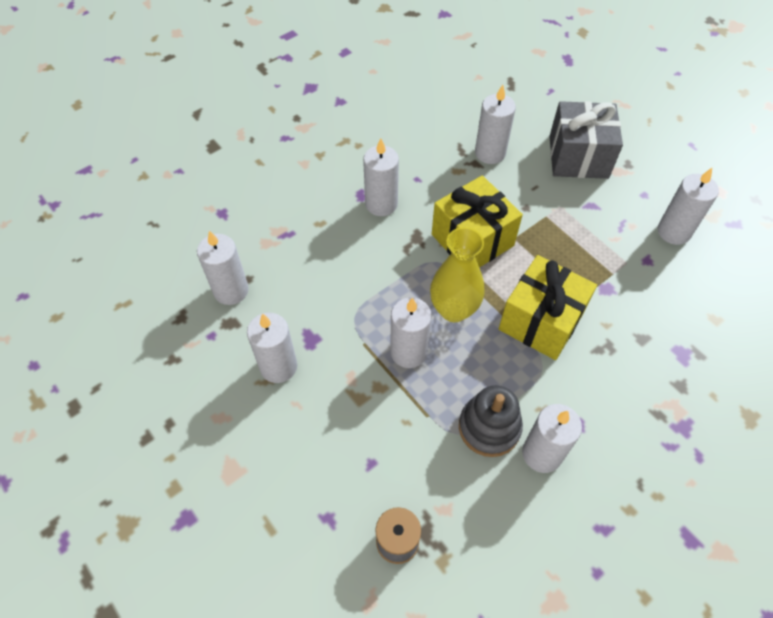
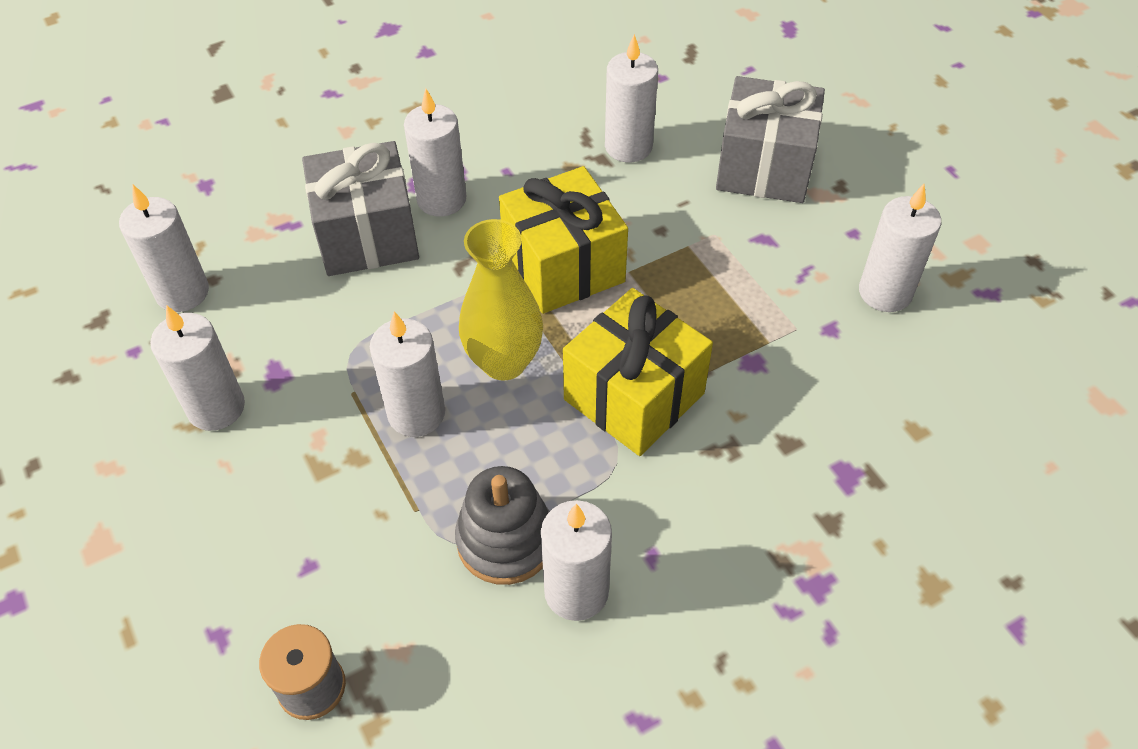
camera: 10 degrees right, 5 degrees down
none -> grey gift [302,141,419,276]

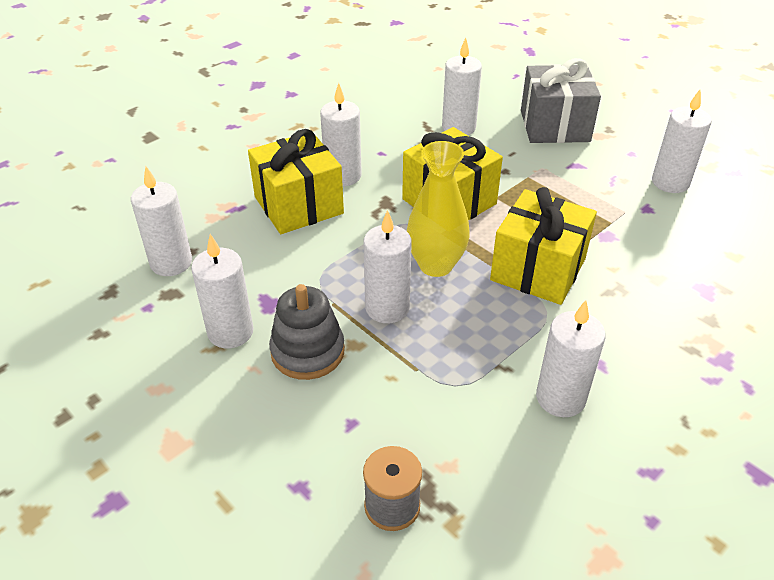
camera: 15 degrees left, 10 degrees down
grey gift [302,141,419,276] -> yellow gift [248,129,344,234]
grey stacking toy [455,466,550,585] -> grey stacking toy moved to [269,284,345,380]

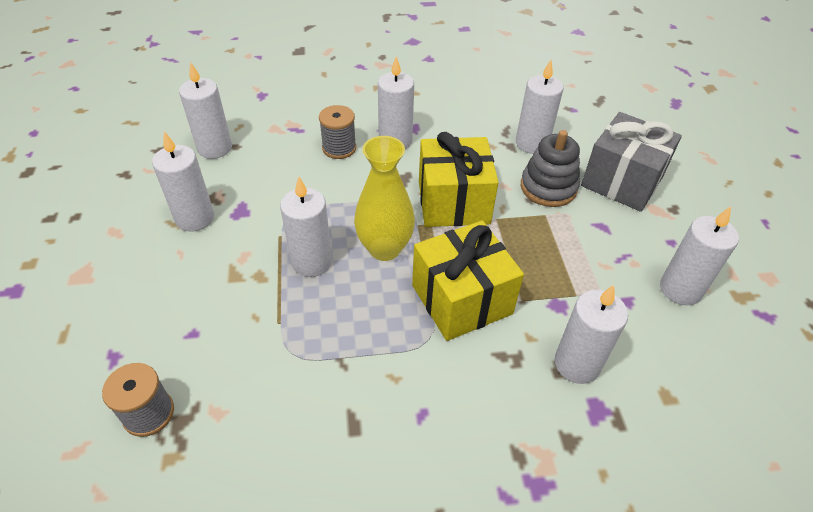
camera: 35 degrees right, 5 degrees up
yellow gift [248,129,344,234] -> grey spool [319,105,356,159]
grey stacking toy [269,284,345,380] -> grey stacking toy moved to [521,130,580,207]
white candle [536,300,606,417] -> white candle moved to [554,285,628,384]

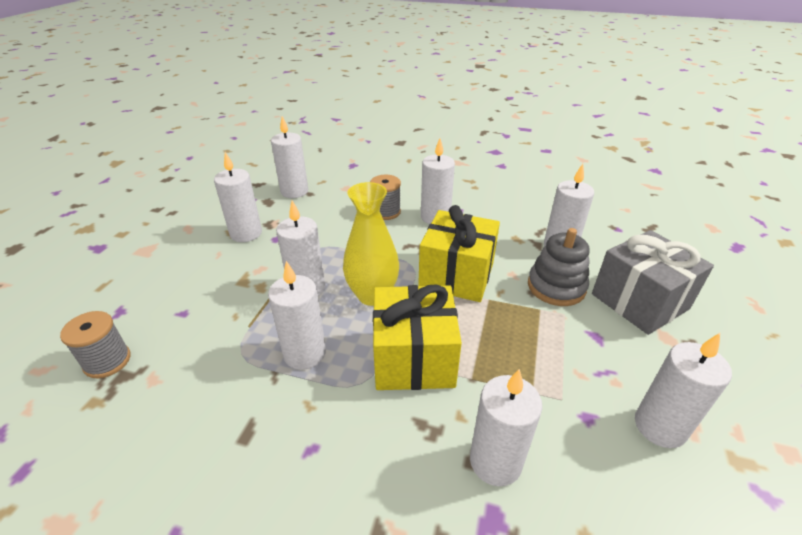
camera: 25 degrees right, 10 degrees down
none -> white candle [268,261,326,370]

